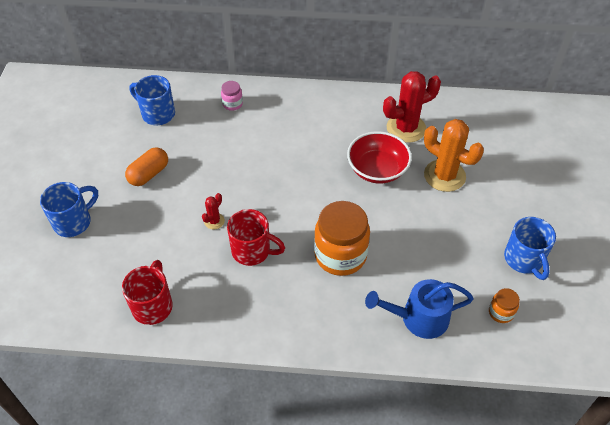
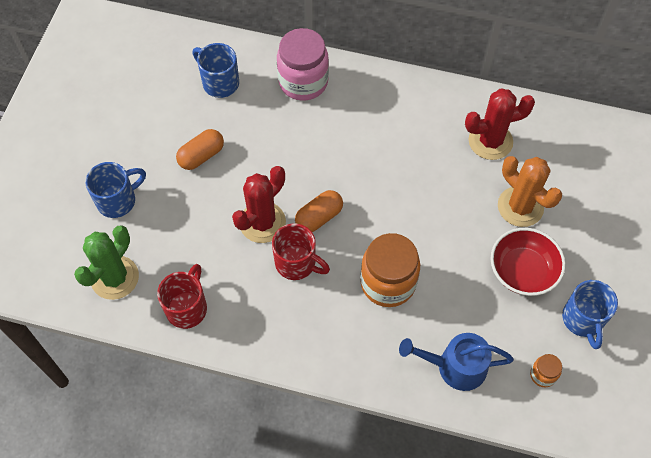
camera: 10 degrees right, 10 degrees up
red cactus [202,193,225,230] -> red cactus [232,166,286,243], size x2.14
pink jar [221,81,243,111] -> pink jar [277,28,329,101], size x2.17
red bowl [347,131,412,183] -> red bowl moved to [490,228,566,296]
none -> green cactus [74,225,139,300]
none -> orange capsule [295,190,343,232]

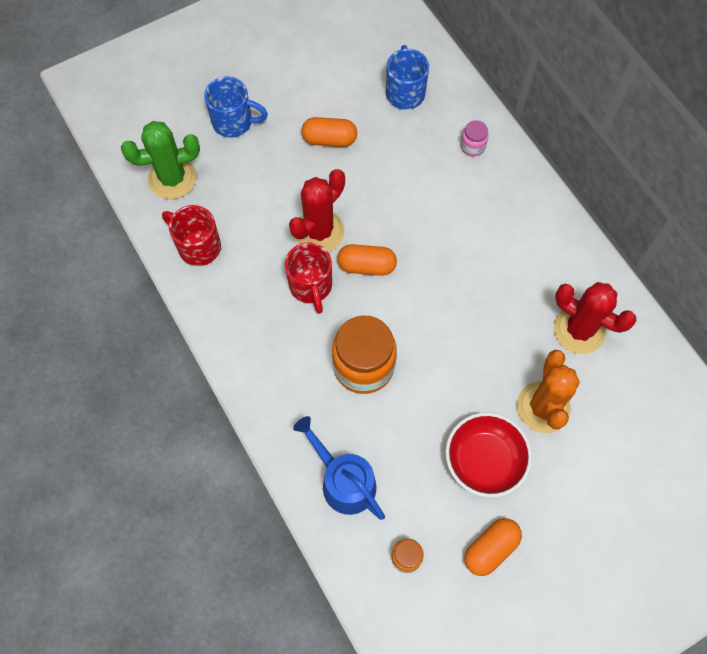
camera: 45 degrees right, 5 degrees up
red mug [157,264,207,329] -> red mug turned 120 degrees counterclockwise [162,205,221,266]
red cactus [232,166,286,243] -> red cactus turned 45 degrees counterclockwise [289,169,345,252]
pink jar [277,28,329,101] -> pink jar [460,120,488,157], size x0.46
blue mug [562,280,618,349] -> orange capsule [465,518,522,576]

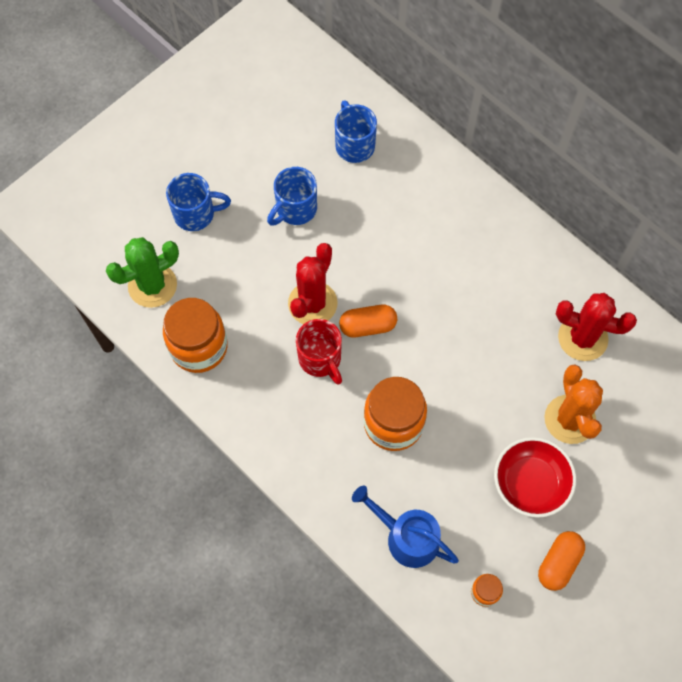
camera: 15 degrees left, 0 degrees up
red mug [162,205,221,266] -> orange jar [163,298,227,373]
orange capsule [301,117,357,147] -> blue mug [267,167,317,226]
pink jar [460,120,488,157] -> none

